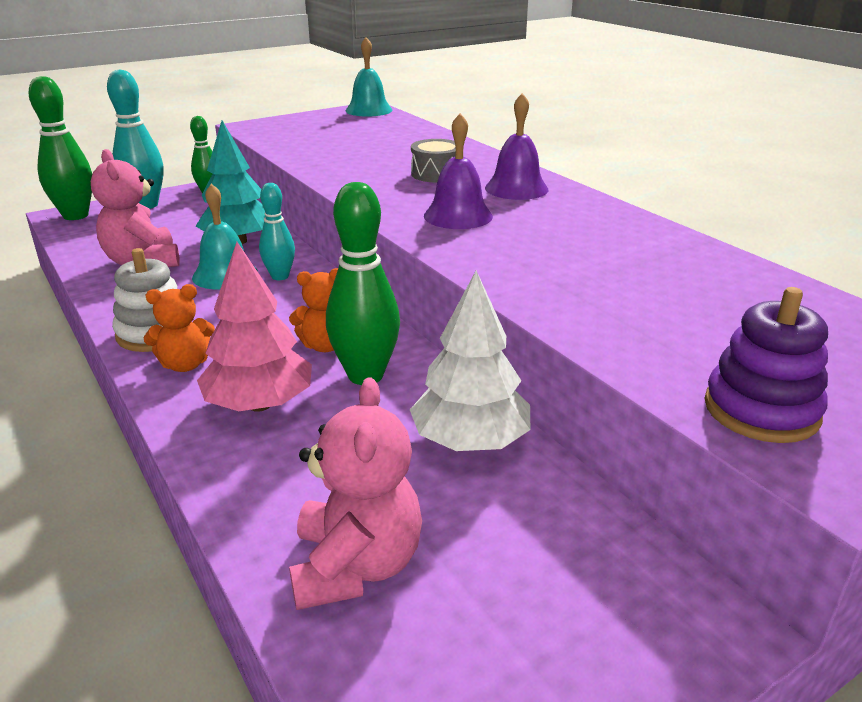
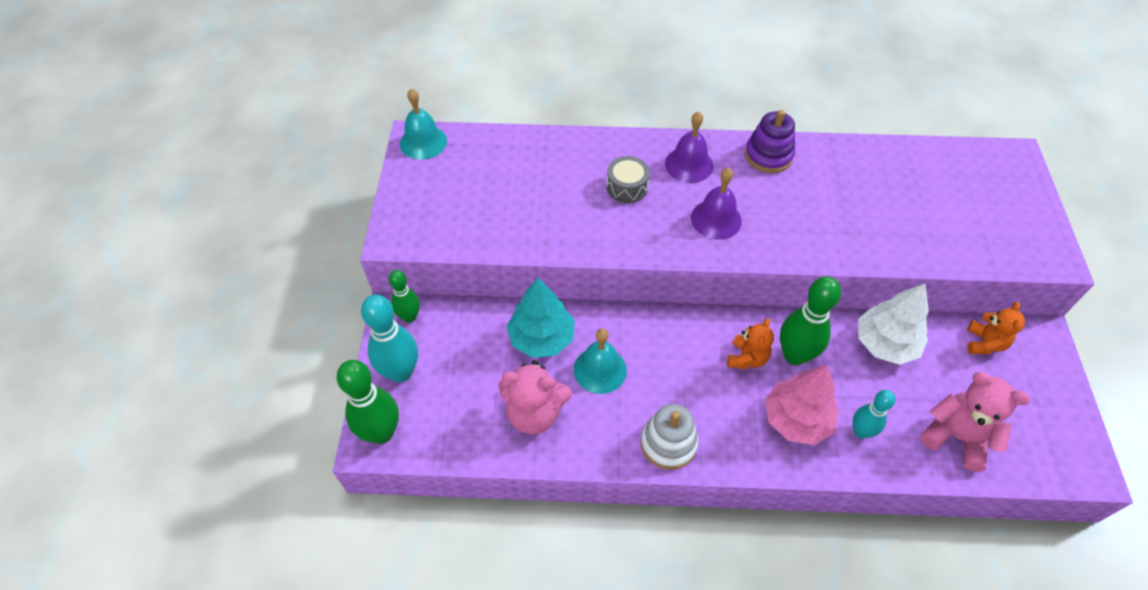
camera: 55 degrees left, 25 degrees up
orange teddy bear [143,284,215,372] -> orange teddy bear moved to [967,302,1025,354]
turquoise bowling pin [259,183,295,280] -> turquoise bowling pin moved to [853,390,896,438]
purple stacking toy [704,287,828,443] -> purple stacking toy moved to [745,110,795,173]

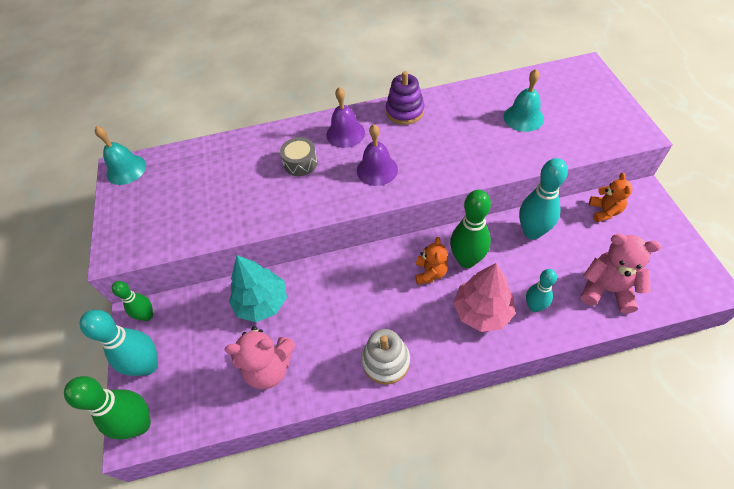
camera: 10 degrees left, 0 degrees up
turquoise bell [574,328,627,394] -> turquoise bell moved to [504,69,544,132]
white tree [858,284,929,365] -> turquoise bowling pin [519,158,568,239]

